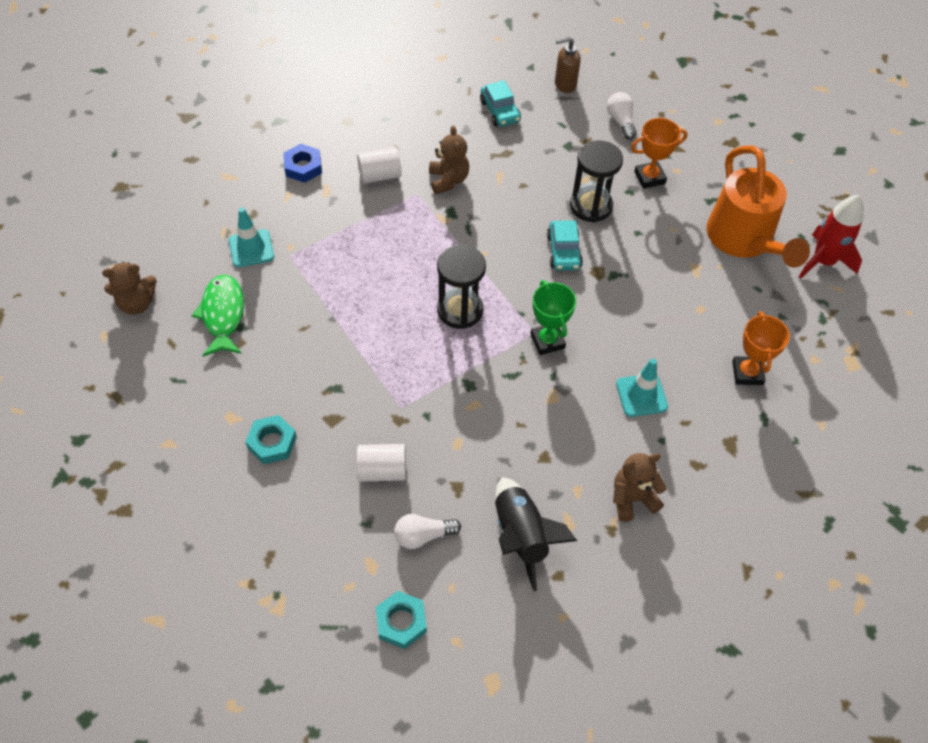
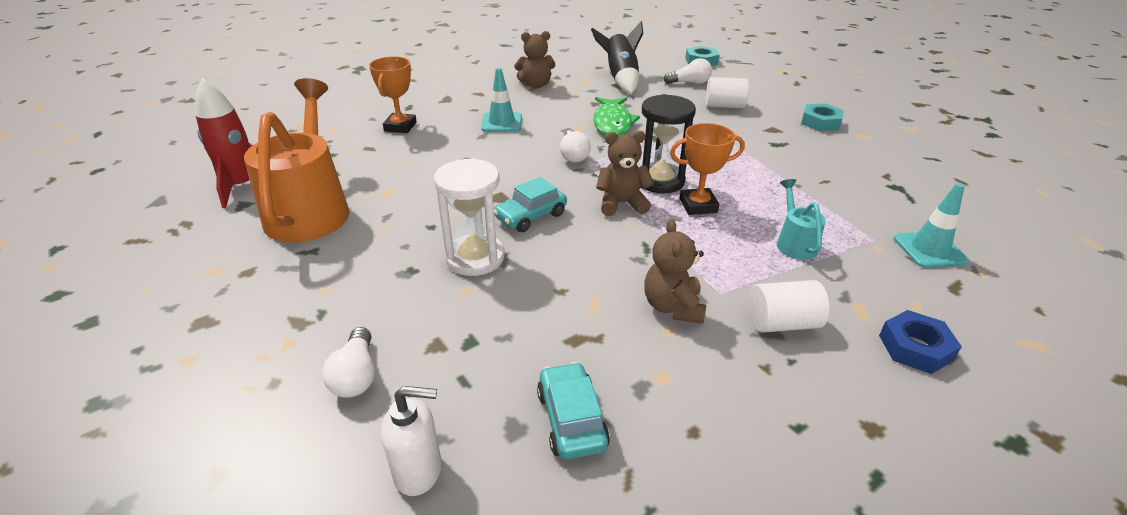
camera: 170 degrees left, 20 degrees down
brown teddy bear [102,262,157,315] -> brown teddy bear moved to [596,131,654,216]
green fish [192,274,244,357] -> green fish moved to [593,97,640,136]
green trophy [530,280,576,355] -> white light bulb [560,130,591,163]
turquoise car [547,220,583,271] -> turquoise car turned 135 degrees counterclockwise [494,177,567,232]
brown soap dispenser [555,37,581,93] -> white soap dispenser [381,386,442,496]
black hourglass [570,140,623,222] -> white hourglass [434,158,505,276]
orange trophy [631,118,687,189] -> orange trophy moved to [670,123,745,215]
none -> turquoise watering can [777,179,826,260]

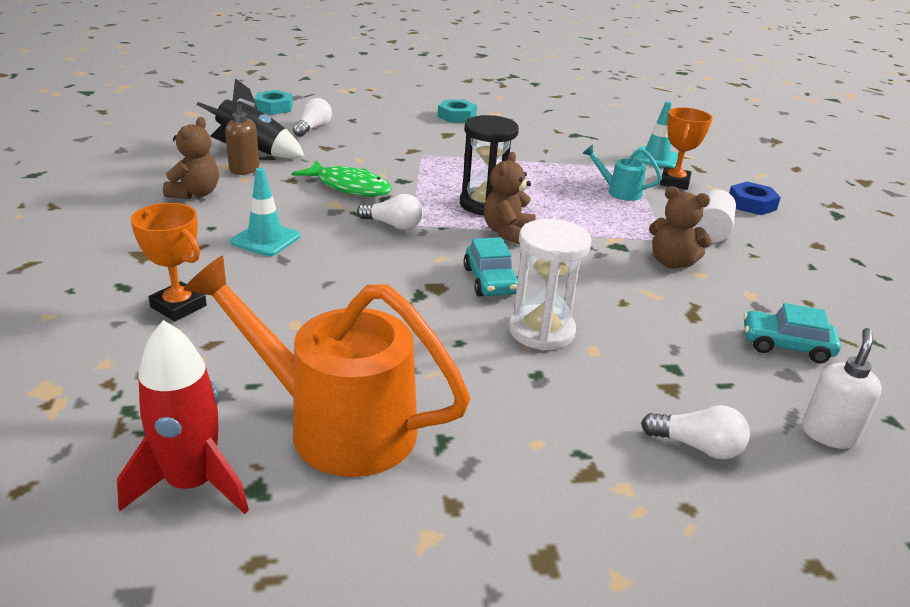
camera: 65 degrees left, 5 degrees down
orange trophy [670,123,745,215] -> orange trophy moved to [660,107,712,190]
white cylinder [706,77,749,108] -> none
none -> brown soap dispenser [225,98,259,175]

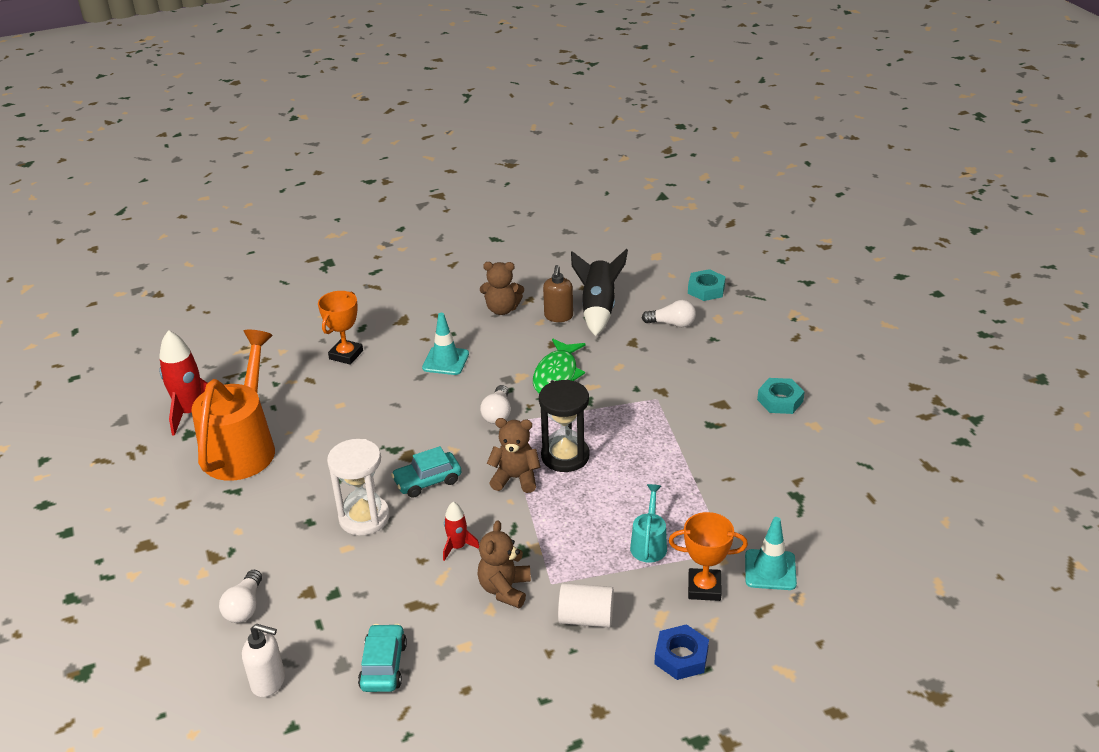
camera: 80 degrees right, 5 degrees up
none -> red rocket [443,502,479,561]

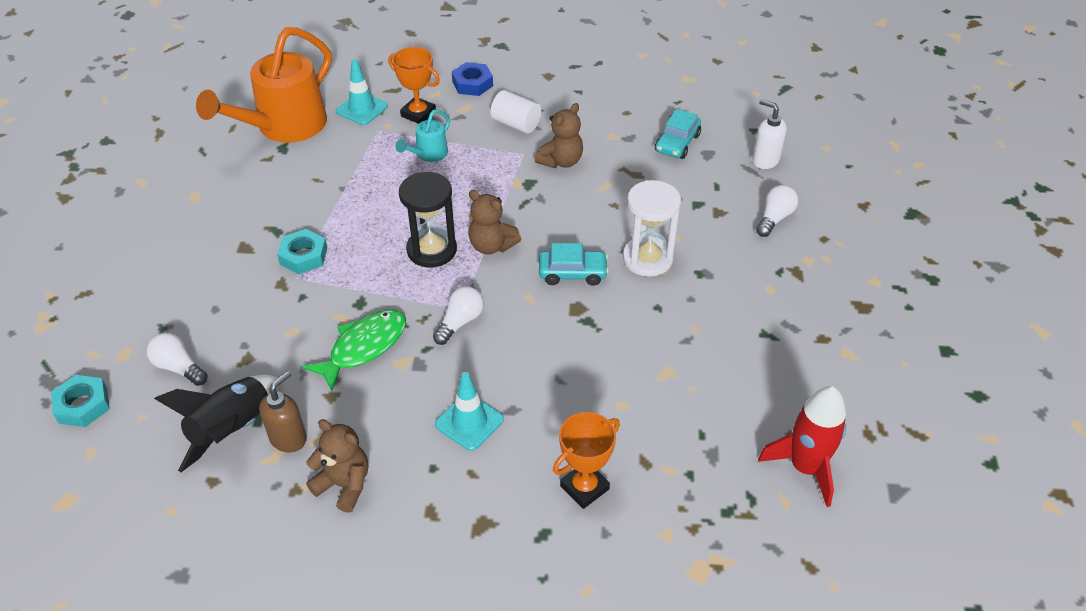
camera: 155 degrees left, 10 degrees up
orange watering can [192,330,275,481] -> orange watering can moved to [196,27,332,143]
red rocket [443,502,479,561] -> none
turquoise nut [757,378,805,414] -> turquoise nut moved to [277,229,327,274]

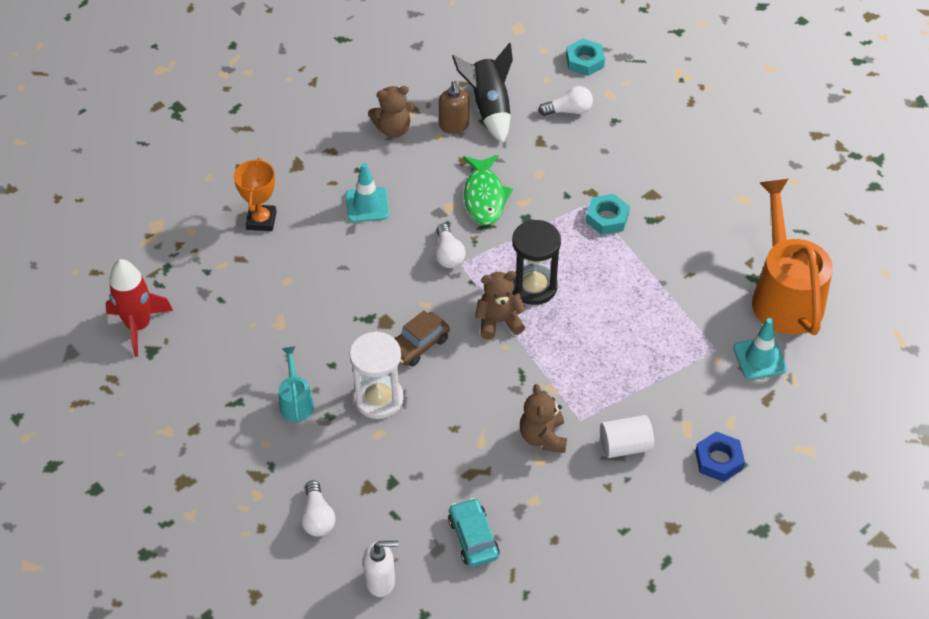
camera: 135 degrees right, 5 degrees up
orange trophy [388,47,440,124] -> none
turquoise watering can [396,109,450,162] -> turquoise watering can moved to [279,347,314,423]
turquoise car [539,243,609,286] -> brown car [394,310,450,367]

